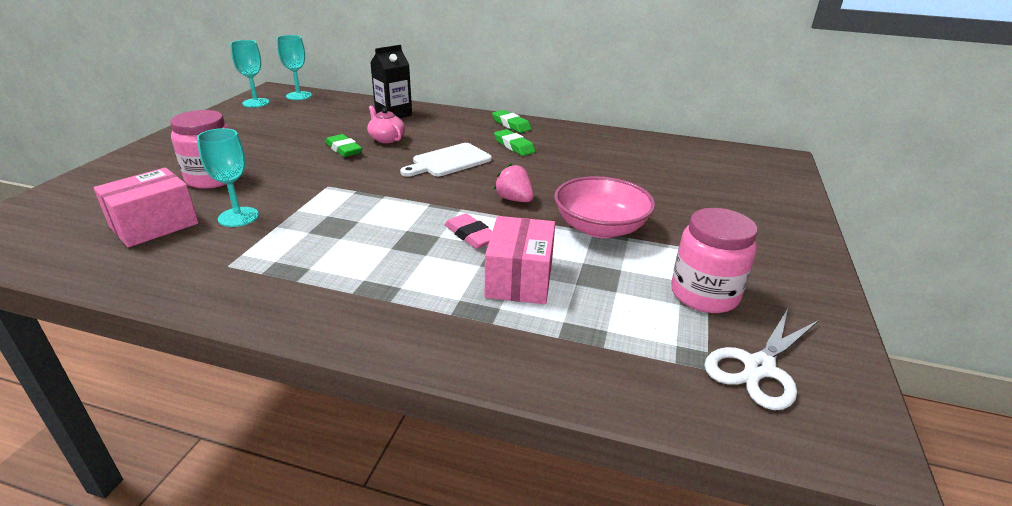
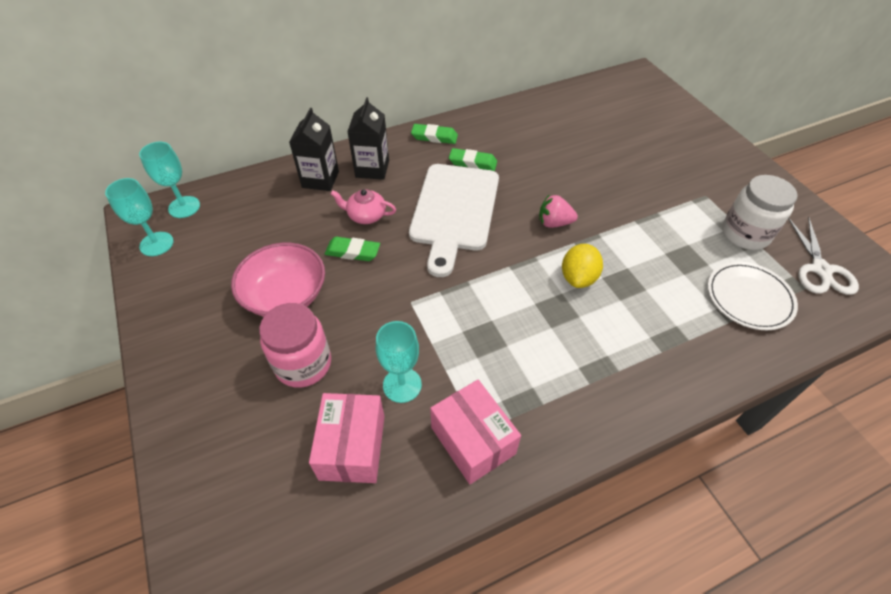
camera: 40 degrees left, 20 degrees up
white cutting board [400,143,492,176] -> white cutting board [409,164,499,277], size x1.62
pink eraser [444,213,492,249] -> yellow lemon [562,244,603,288]
pink box [485,216,555,304] -> pink box moved to [430,380,521,484]
pink bowl [554,176,655,238] -> pink bowl moved to [231,243,325,317]
pink jar [671,208,758,313] -> white jar [722,175,797,250]
none -> black carton [347,97,389,180]
none -> white plate [708,262,798,330]

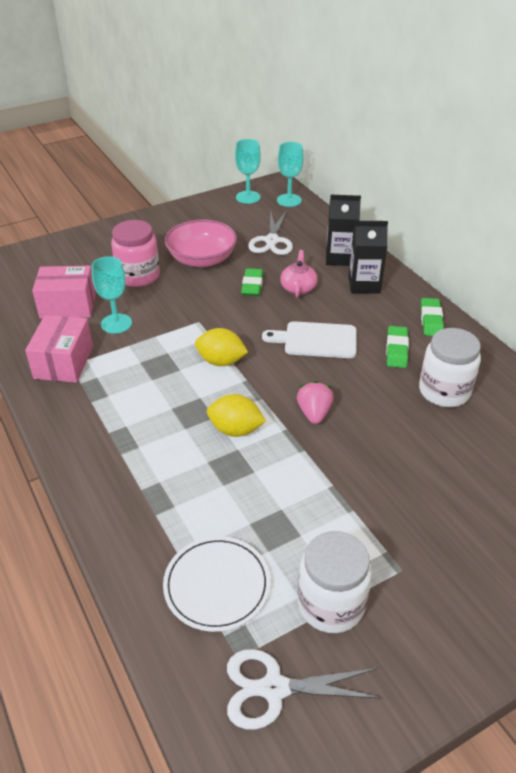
camera: 85 degrees right, 10 degrees down
white cutting board [409,164,499,277] -> white cutting board [262,321,356,358], size x0.62
pink box [430,380,521,484] -> pink box turned 45 degrees counterclockwise [25,315,93,383]
none -> yellow lemon [195,328,248,366]
none -> white scissors [248,210,293,255]
none -> white jar [419,328,481,407]

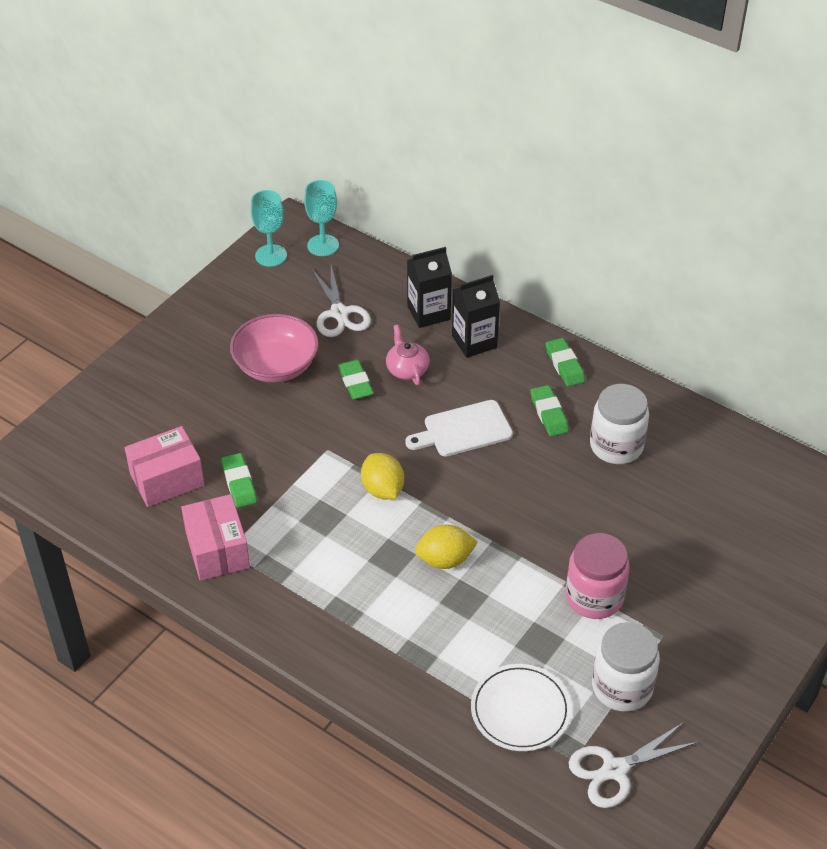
camera: 25 degrees left, 5 degrees up
turquoise goblet [92,256,132,334] -> green eraser [221,453,257,508]
pink jar [111,220,160,287] -> pink jar moved to [566,533,630,619]
yellow lemon [195,328,248,366] -> yellow lemon turned 75 degrees clockwise [361,453,404,499]
pink strawberry [297,381,334,424] -> none

